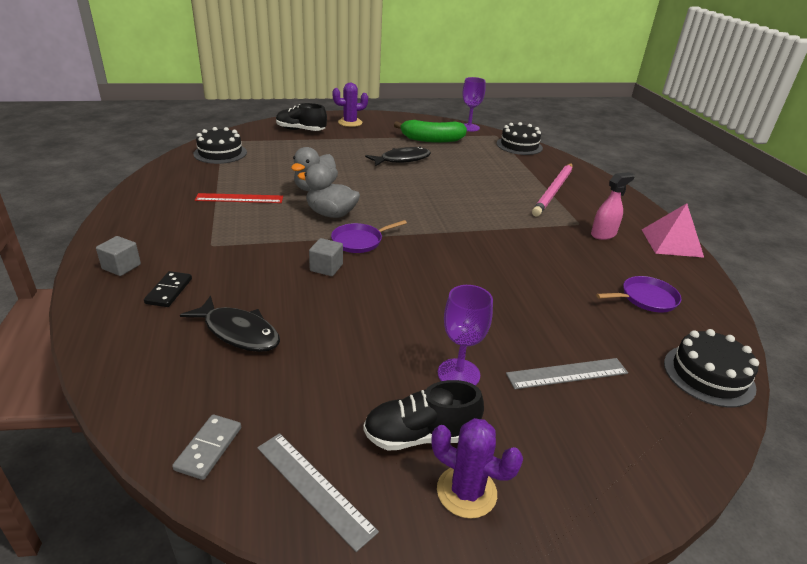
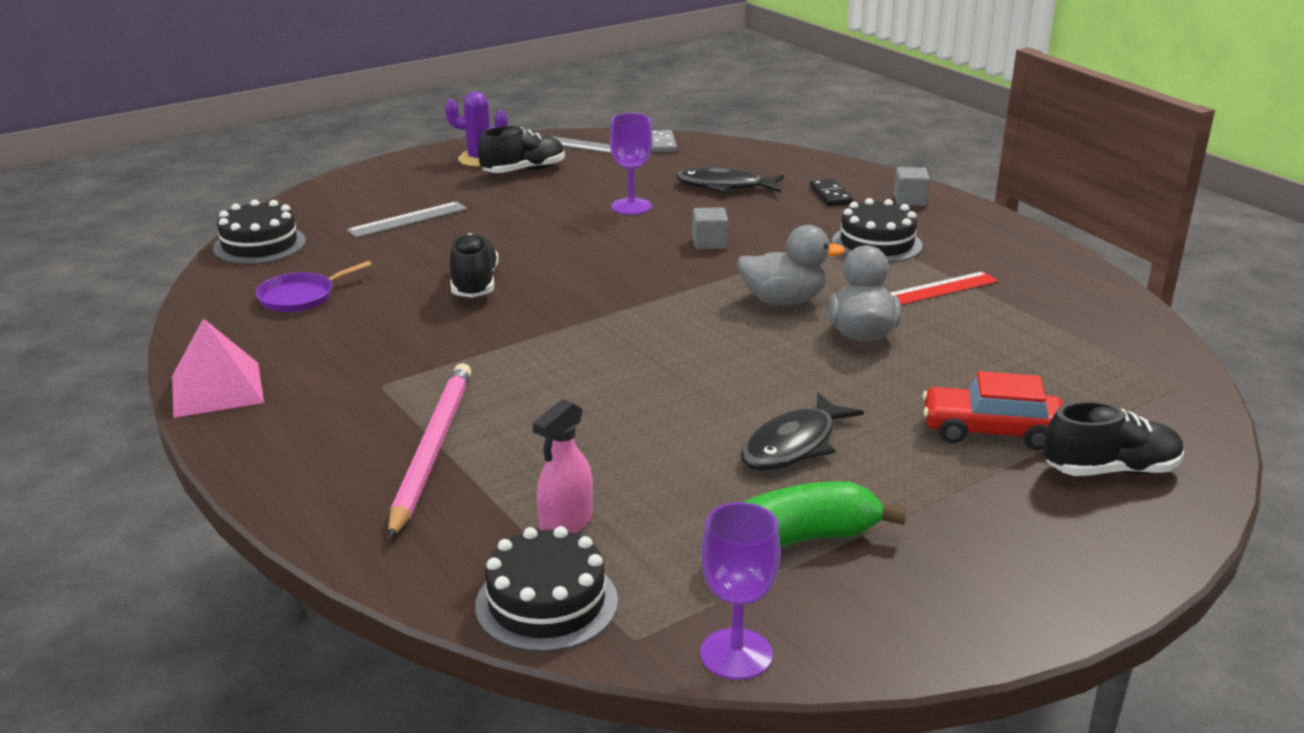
camera: 160 degrees right, 5 degrees down
black cake [193,127,247,164] -> black cake moved to [832,198,923,263]
purple pan [331,220,407,253] -> none
purple cactus [332,83,368,127] -> none
purple goblet [438,285,493,386] -> purple goblet moved to [609,113,653,215]
pink spray bottle [591,172,635,240] -> pink spray bottle moved to [532,399,593,534]
none -> black shoe [449,233,499,298]
none -> red car [922,371,1063,450]

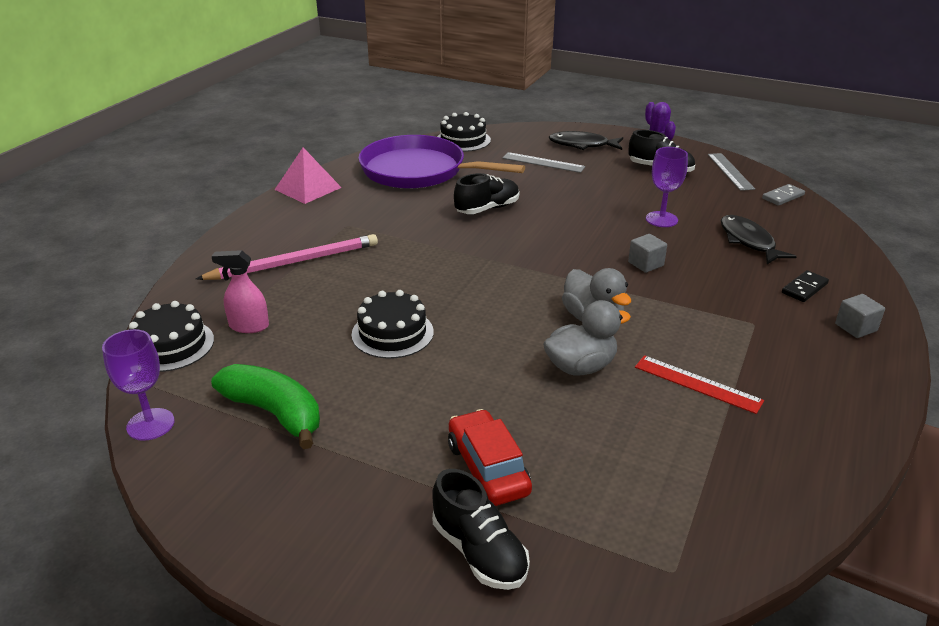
camera: 60 degrees right, 5 degrees up
purple pan [256,261,372,312] -> purple pan [358,135,525,189], size x2.31
black fish [740,393,864,470] -> black fish moved to [549,131,623,150]
black cake [832,198,923,263] -> black cake moved to [352,290,434,359]

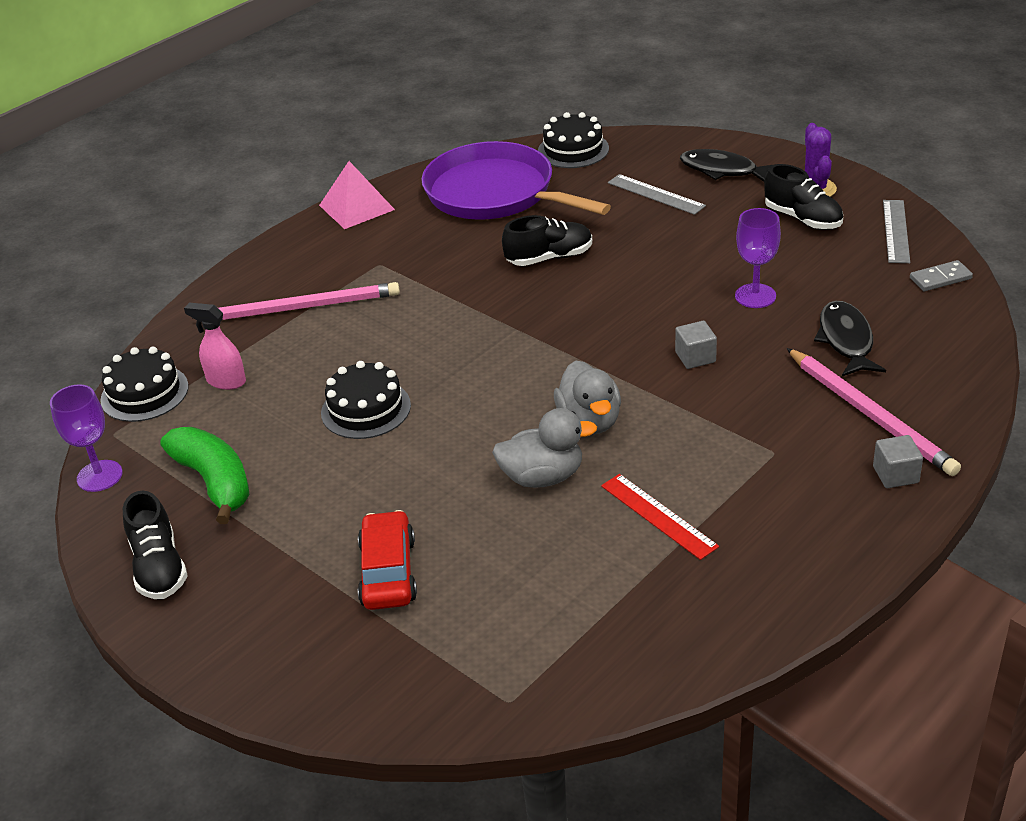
camera: 20 degrees right, 5 degrees up
black shoe [432,469,530,590] -> black shoe moved to [123,490,188,599]
black domino [782,270,829,302] -> pink pencil [786,348,961,476]

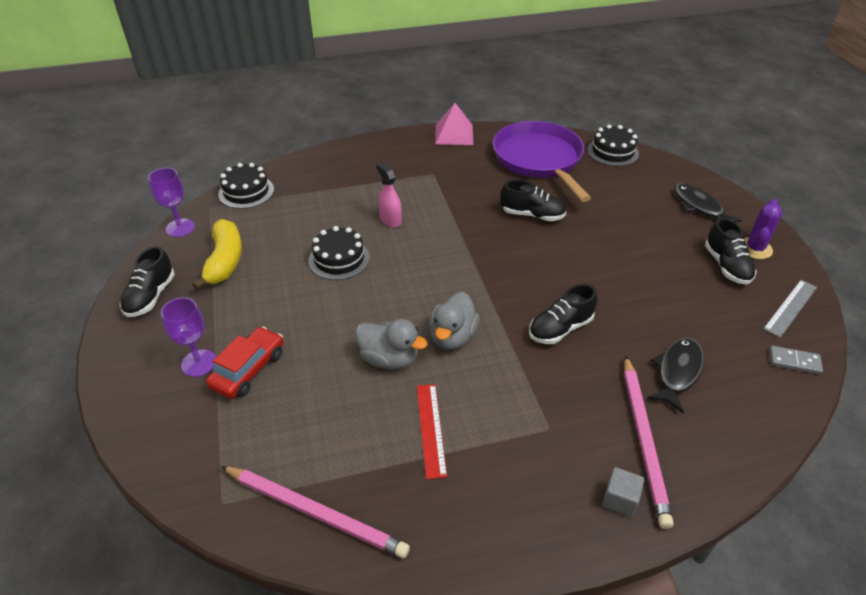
camera: 30 degrees right, 5 degrees up
green banana [160,427,250,524] -> yellow banana [192,219,242,290]
pink spray bottle [184,303,246,390] -> pink spray bottle moved to [376,162,402,227]
pink pencil [193,282,400,320] -> pink pencil moved to [221,466,410,559]
grey ruler [608,174,706,215] -> none
grey cube [675,321,717,369] -> black shoe [529,284,598,344]
purple goblet [735,208,781,308] -> purple goblet moved to [161,297,216,377]

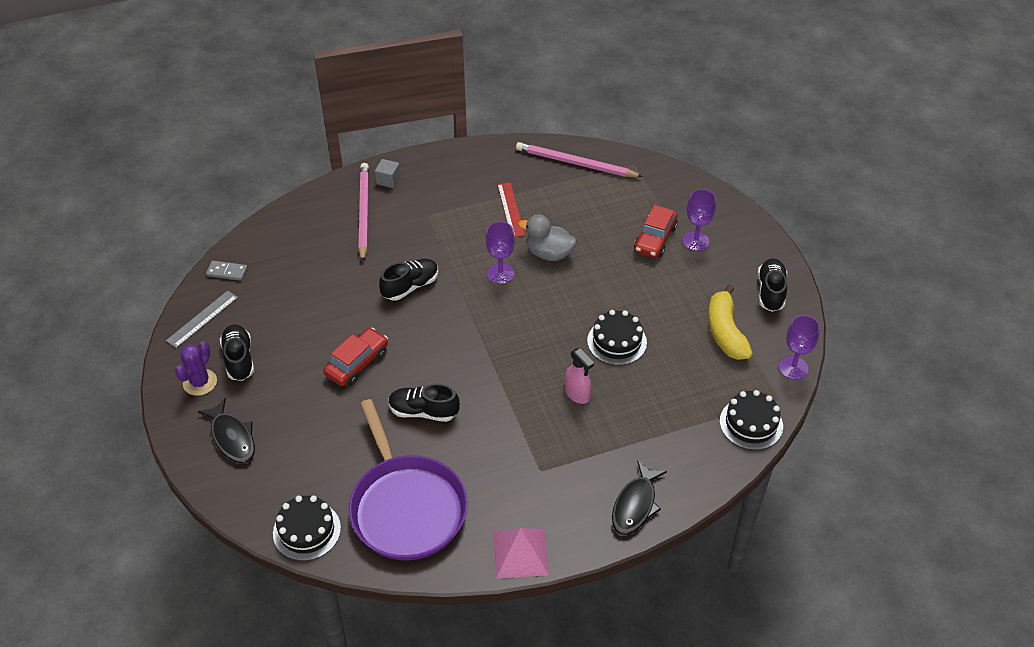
camera: 175 degrees right, 5 degrees up
grey duck [429,292,479,350] -> purple goblet [486,221,515,284]
black fish [647,338,704,413] -> black fish moved to [612,460,667,535]
none -> red car [323,328,388,386]

